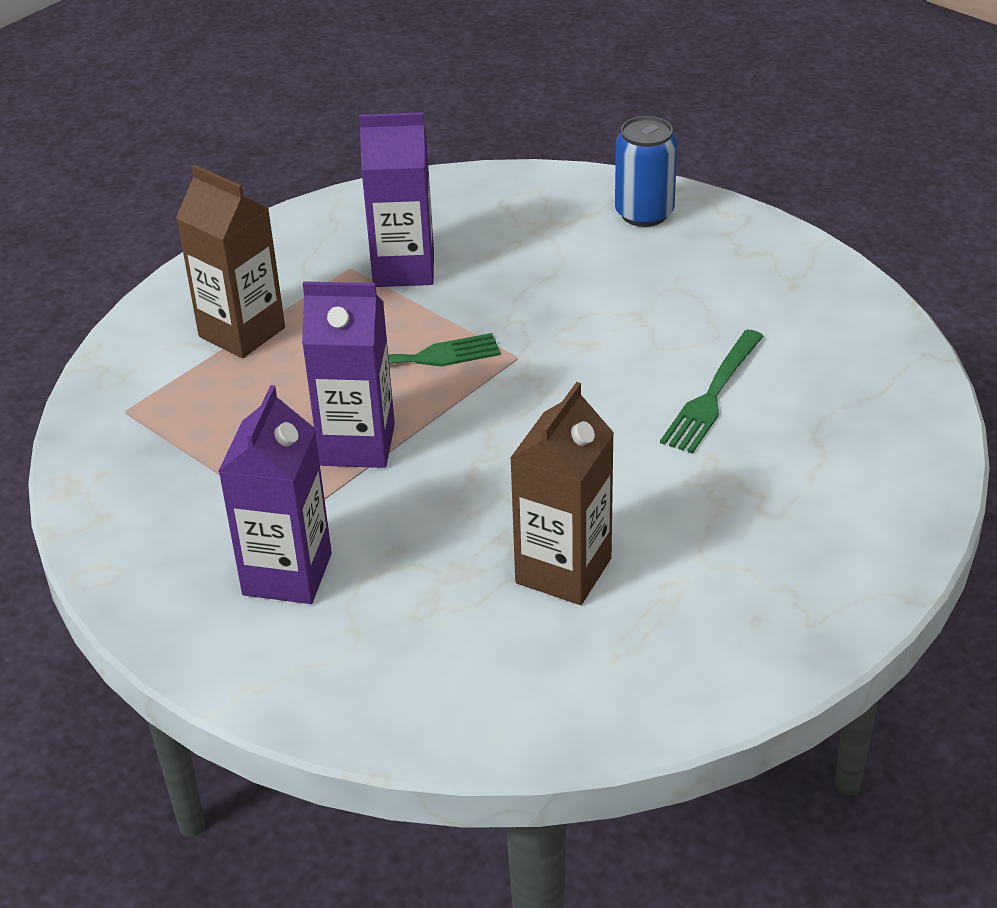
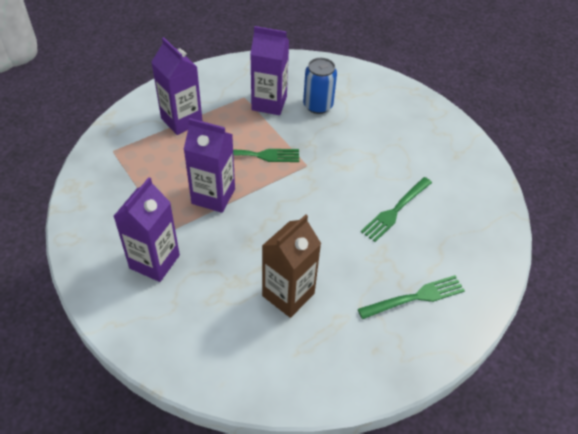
camera: 10 degrees right, 10 degrees up
brown carton [176,165,285,358] -> purple carton [152,37,202,135]
blue can [615,116,677,227] -> blue can moved to [303,58,337,114]
none -> green fork [358,275,465,319]

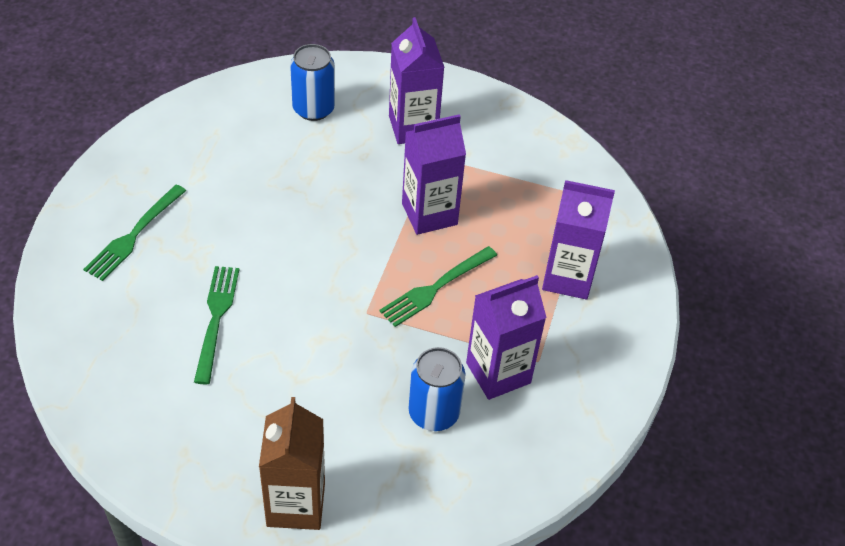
camera: 140 degrees right, 0 degrees up
brown carton [262,214,321,318] -> brown carton moved to [259,397,325,530]
none -> blue can [290,44,335,121]

